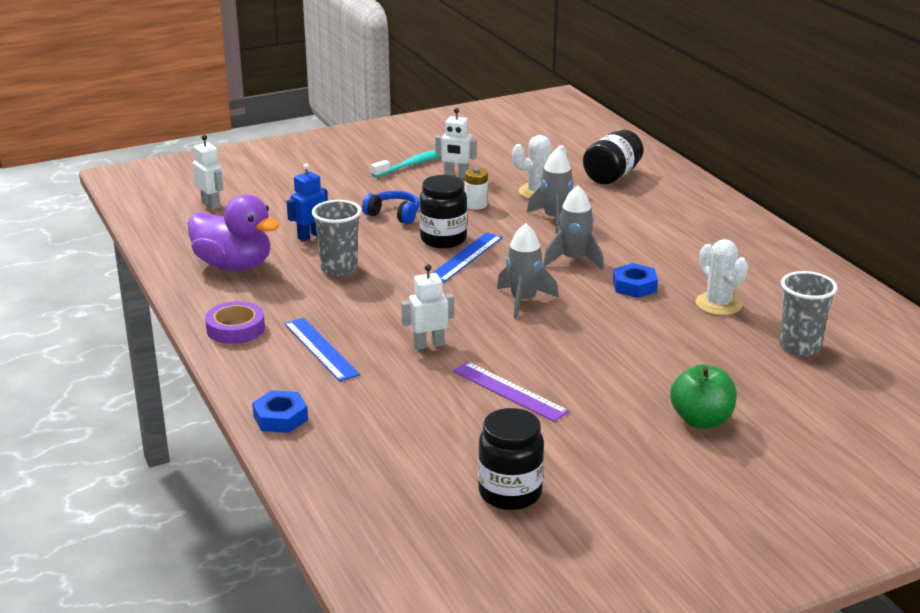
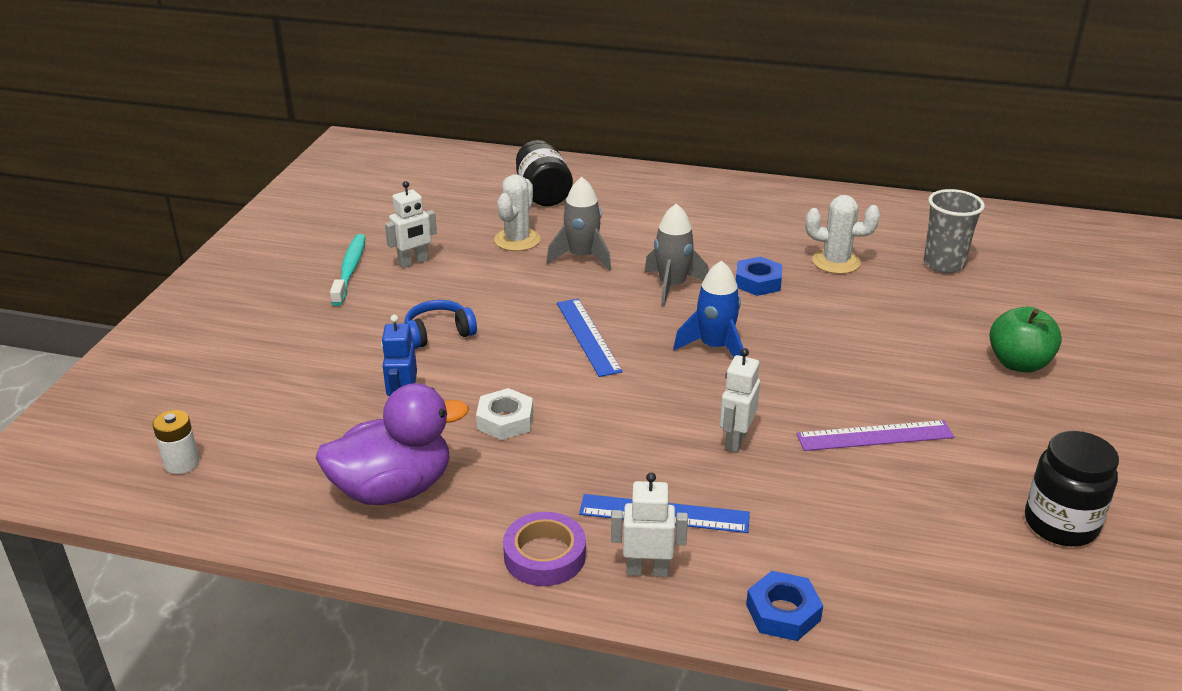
camera: 50 degrees left, 5 degrees up
white robot [192,135,224,210] -> white robot moved to [611,472,688,577]
grey cup [312,200,361,276] -> white nut [476,388,533,440]
black jar [419,175,467,248] -> none
white battery [465,168,488,210] -> white battery moved to [152,410,200,474]
grey rocket [497,223,558,319] -> blue rocket [673,260,743,357]

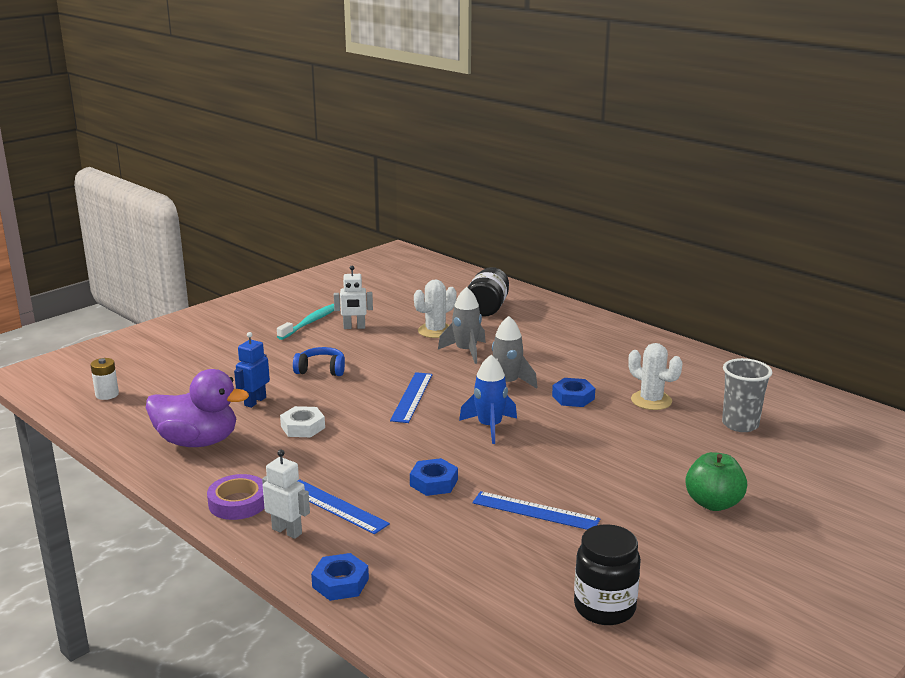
camera: 30 degrees right, 10 degrees down
white robot [720,348,760,452] -> blue nut [410,458,458,496]
purple ruler [796,420,954,451] -> blue ruler [473,491,600,530]

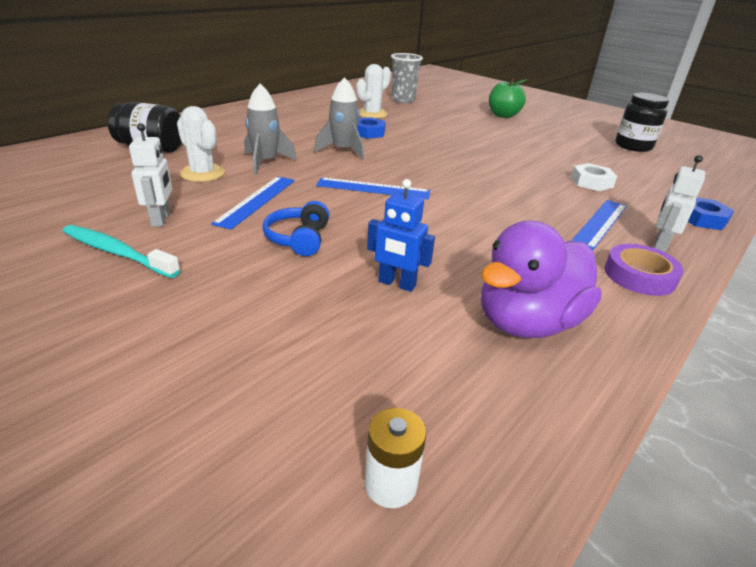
camera: 95 degrees left, 10 degrees up
purple duck [146,369,249,447] -> purple duck turned 135 degrees counterclockwise [481,221,602,338]
white nut [280,406,325,437] -> white nut moved to [571,163,617,191]
blue nut [410,458,458,496] -> none
blue rocket [459,355,517,444] -> none
blue ruler [473,491,600,530] -> blue ruler moved to [211,176,295,230]

